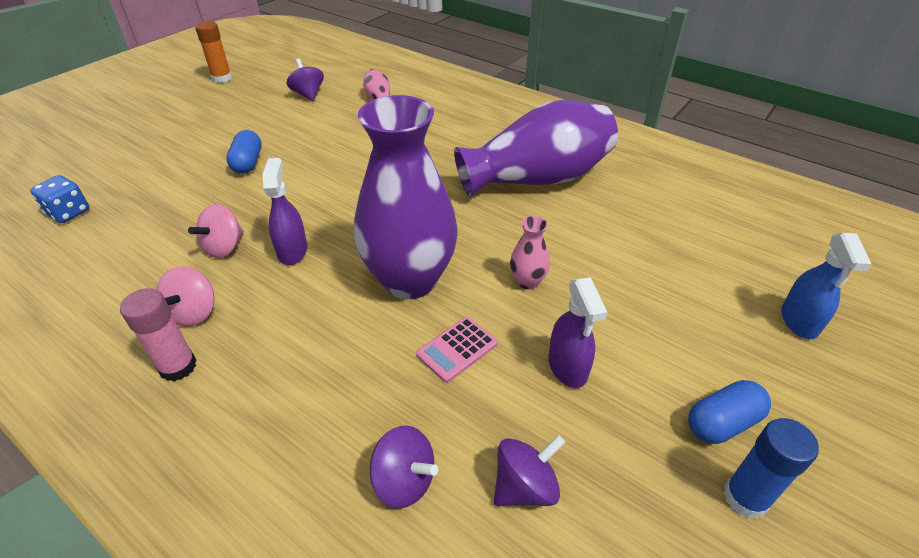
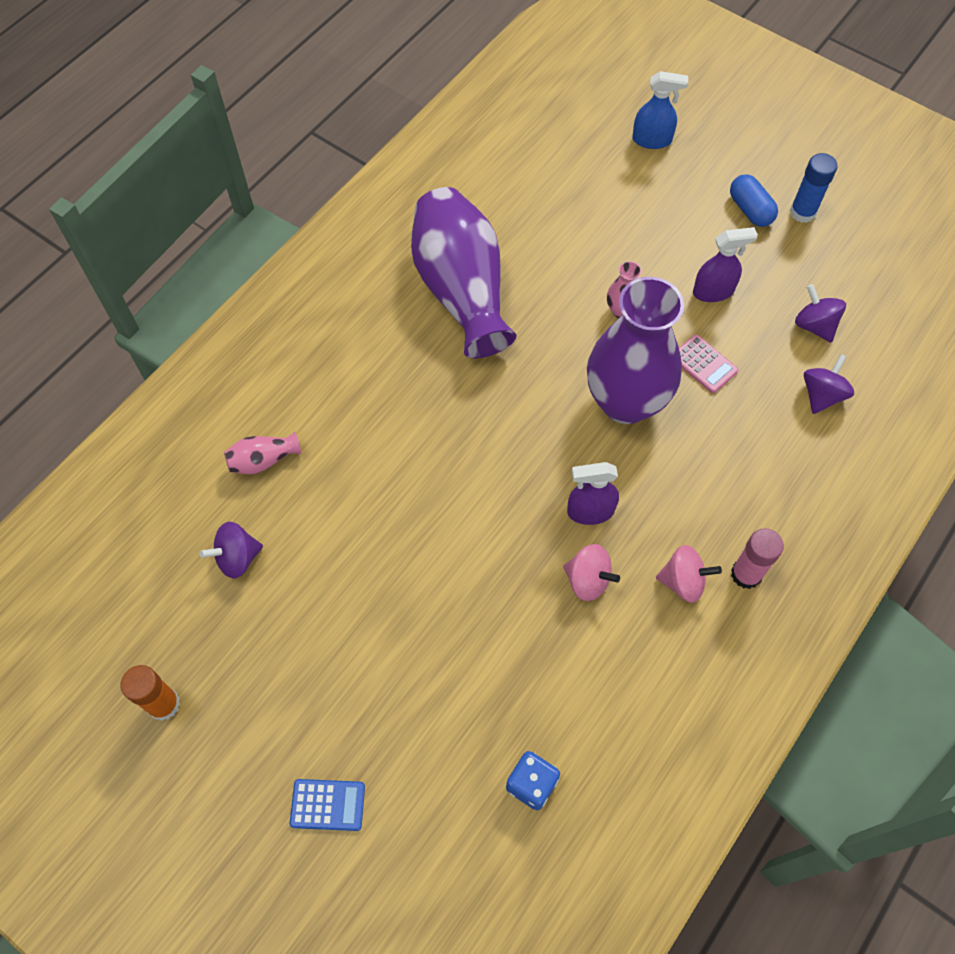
camera: 90 degrees left, 20 degrees up
blue capsule [226,130,262,174] -> none
none -> blue calculator [290,779,365,831]

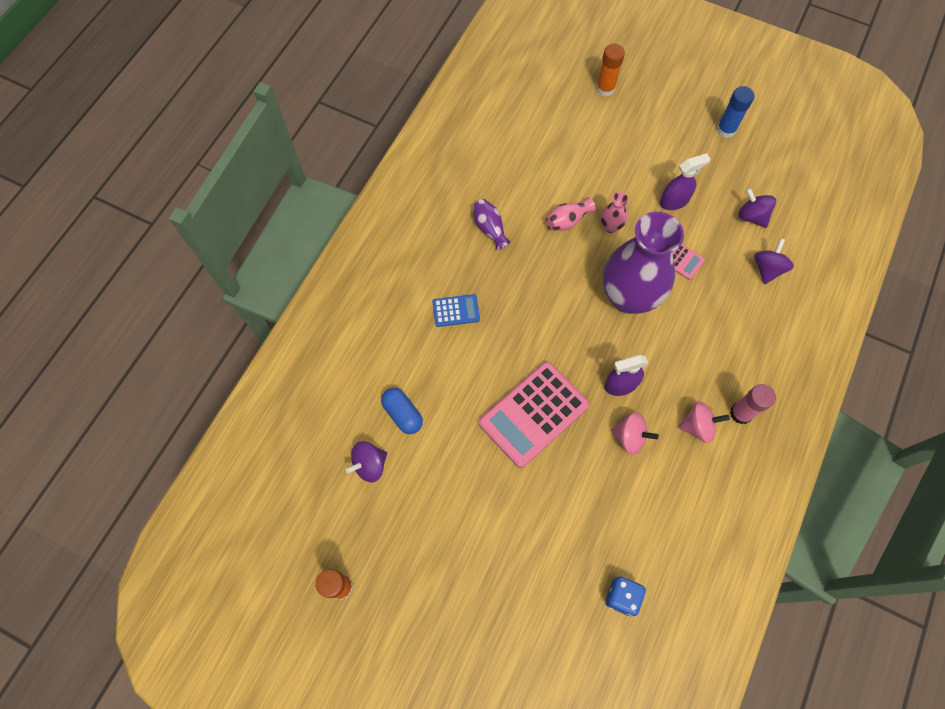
camera: 10 degrees left, 5 degrees up
pink vase [224,432,301,474] -> pink vase moved to [546,197,595,231]
blue calculator [290,779,365,831] -> blue calculator moved to [432,294,480,327]
purple vase [411,187,517,358] -> purple vase [473,199,511,250], size x0.41
blue spray bottle [632,71,688,149] -> orange glue stick [596,44,625,97]
blue capsule [730,174,778,227] -> blue capsule moved to [381,388,423,434]
none -> pink calculator [479,362,589,468]

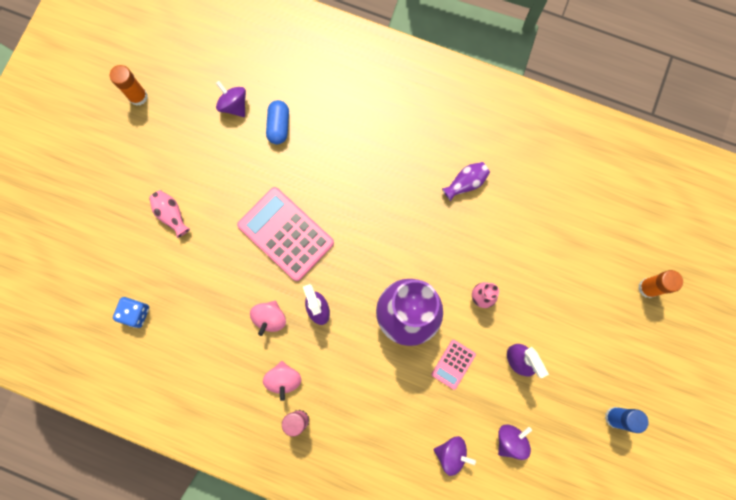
camera: 85 degrees right, 10 degrees up
blue capsule [381,388,423,434] -> blue capsule turned 45 degrees counterclockwise [266,100,289,144]
blue calculator [432,294,480,327] -> none
pink vase [546,197,595,231] -> pink vase moved to [149,190,190,238]

